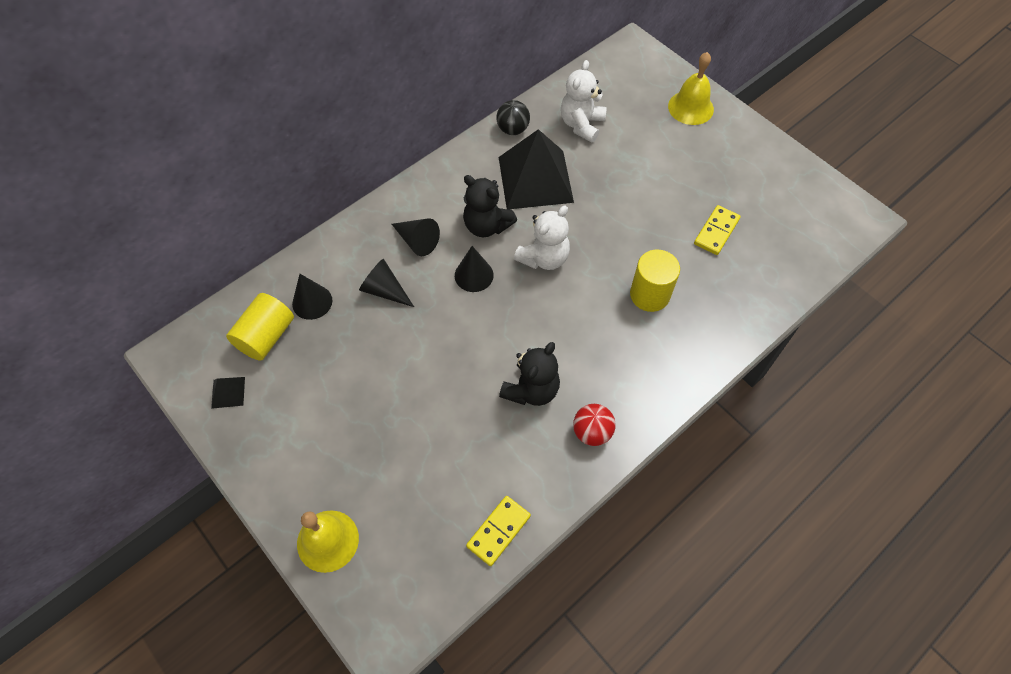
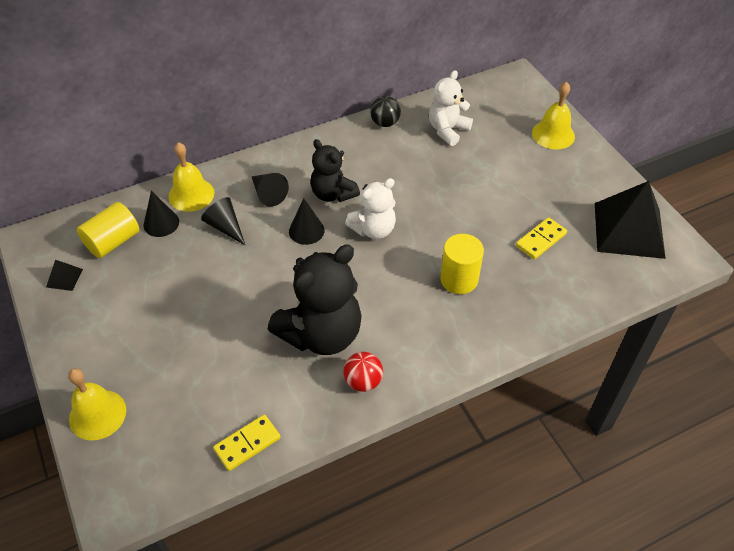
camera: 15 degrees right, 10 degrees down
black pyramid [499,129,574,210] -> black pyramid moved to [595,181,666,259]
black teddy bear [499,342,560,406] -> black teddy bear [268,244,362,355], size x1.66
none -> yellow bell [169,142,214,212]

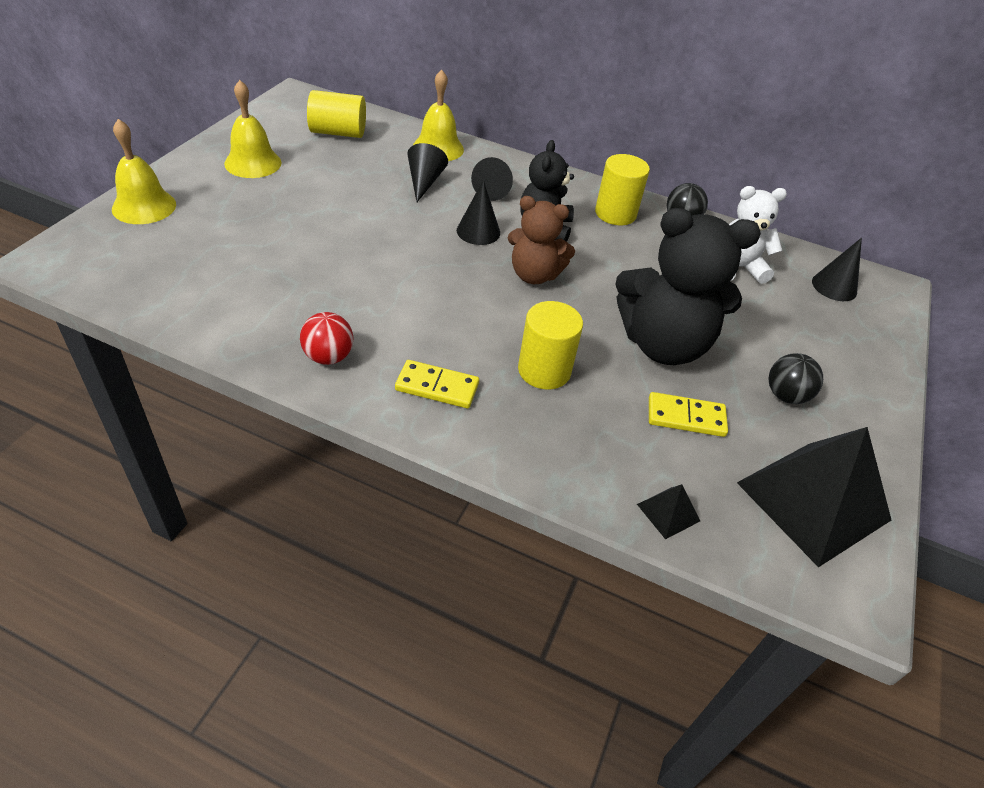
camera: 45 degrees right, 5 degrees down
black pyramid [46,260,83,291] -> black pyramid moved to [637,484,700,539]
black cone [144,191,179,237] -> black cone moved to [812,238,862,301]
yellow domino [213,415,281,471] -> yellow domino moved to [395,360,479,408]
black teddy bear [268,244,362,355] -> black teddy bear moved to [615,208,761,365]
white teddy bear [345,178,396,239] -> brown teddy bear [508,196,575,284]
yellow bell [532,82,575,149] -> yellow bell moved to [224,80,282,178]
none -> yellow cylinder [595,154,650,225]
none -> black ball [768,353,823,404]

